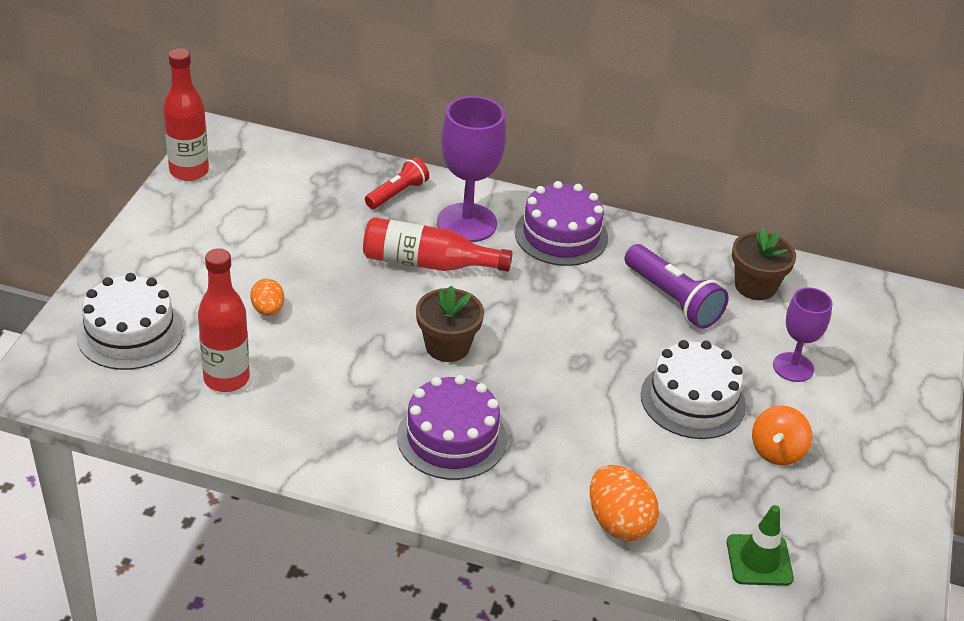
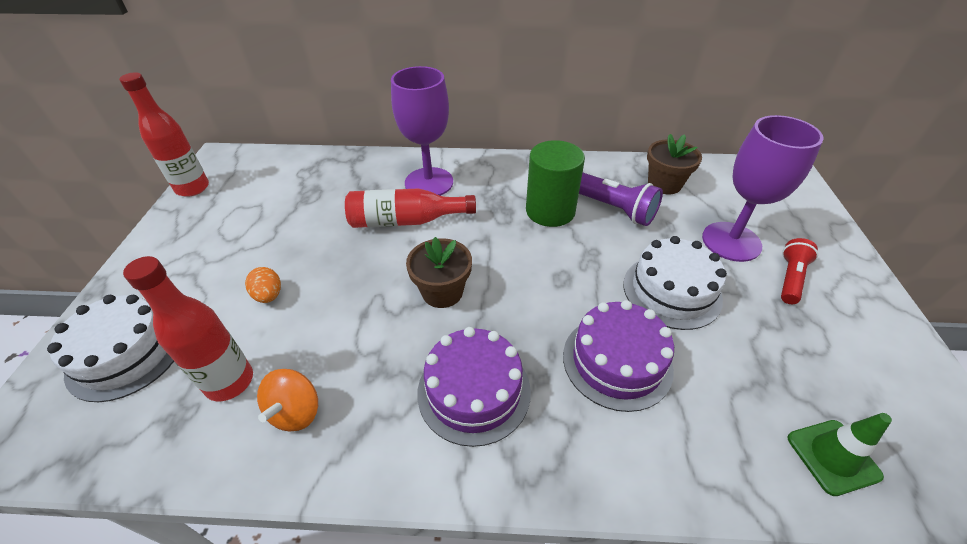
camera: 10 degrees left, 5 degrees up
red flashlight [365,157,429,209] -> red flashlight moved to [781,238,818,304]
purple cake [515,181,608,266] -> purple cake moved to [563,300,674,412]
orange egg [590,465,659,541] -> none
orange spinning top [752,406,812,465] -> orange spinning top moved to [257,369,318,431]
purple goblet [773,287,832,382] -> purple goblet [702,115,824,262], size x1.61
none -> green cylinder [526,140,585,227]

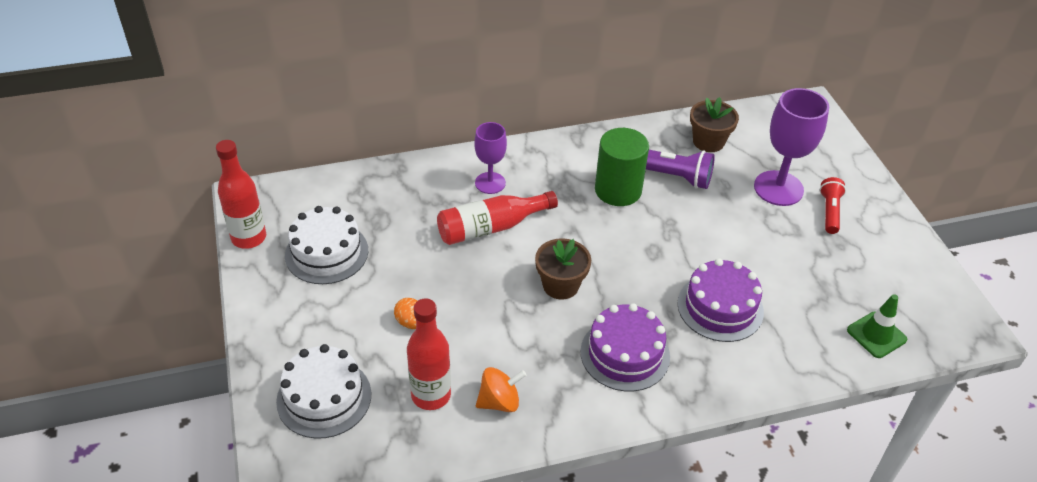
camera: 20 degrees left, 0 degrees up
orange spinning top [257,369,318,431] -> orange spinning top turned 105 degrees counterclockwise [476,367,526,412]
purple goblet [391,66,453,196] -> purple goblet [474,122,507,194], size x0.62
white cake [623,236,727,330] -> white cake moved to [285,206,368,284]

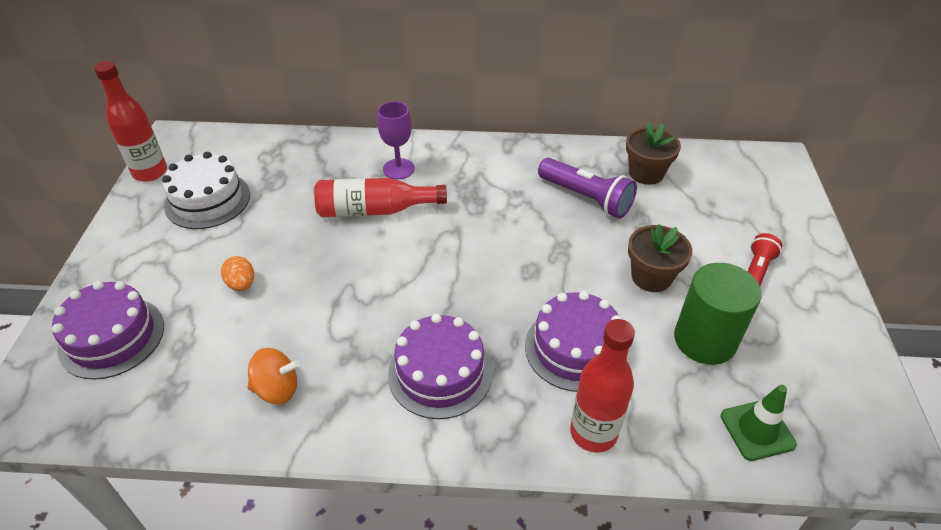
camera: 20 degrees right, 0 degrees up
white cake [276,344,371,439] -> purple cake [52,281,164,380]
red bottle [407,298,451,410] -> red bottle moved to [570,319,635,452]
brown flower pot [535,238,591,300] -> brown flower pot moved to [628,224,692,292]
green cylinder [595,128,649,206] -> green cylinder moved to [674,263,761,365]
purple goblet [754,88,829,206] -> none

